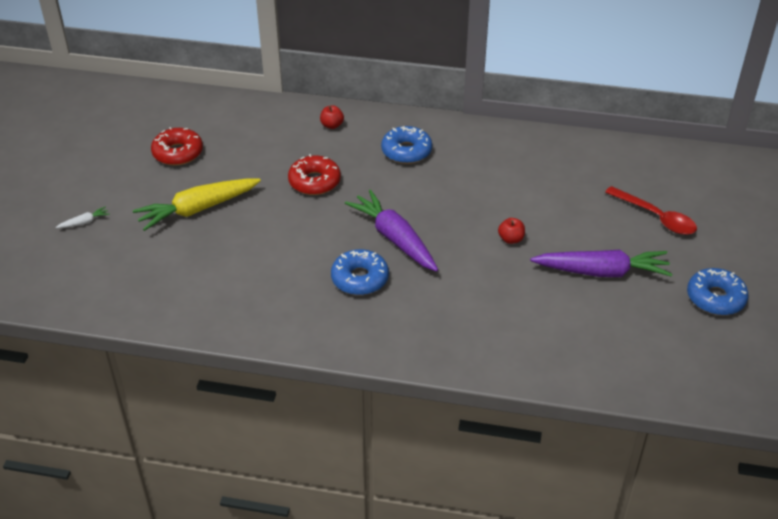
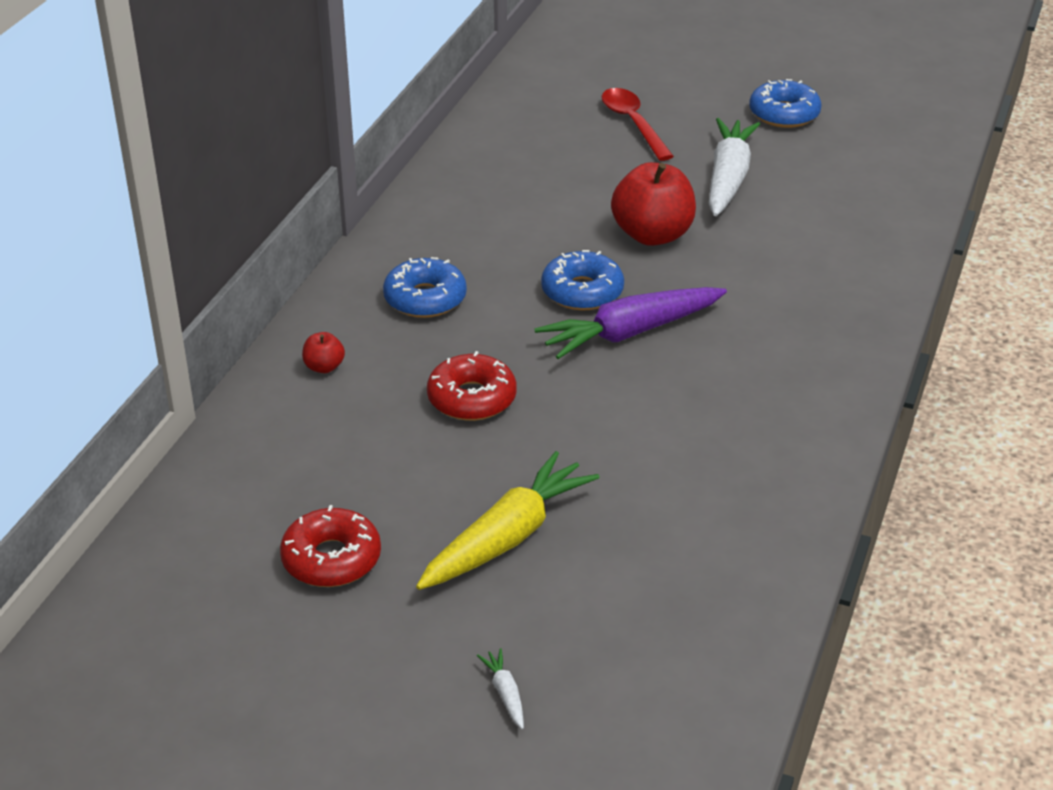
camera: 80 degrees left, 5 degrees down
yellow carrot [133,179,261,231] -> yellow carrot turned 120 degrees counterclockwise [416,451,600,590]
blue donut [331,249,389,295] -> blue donut moved to [541,250,624,311]
red apple [498,218,525,244] -> red apple [611,162,696,246], size x2.20
purple carrot [530,250,672,277] -> white carrot [709,118,760,216]
red spoon [605,186,697,235] -> red spoon turned 75 degrees counterclockwise [602,88,674,161]

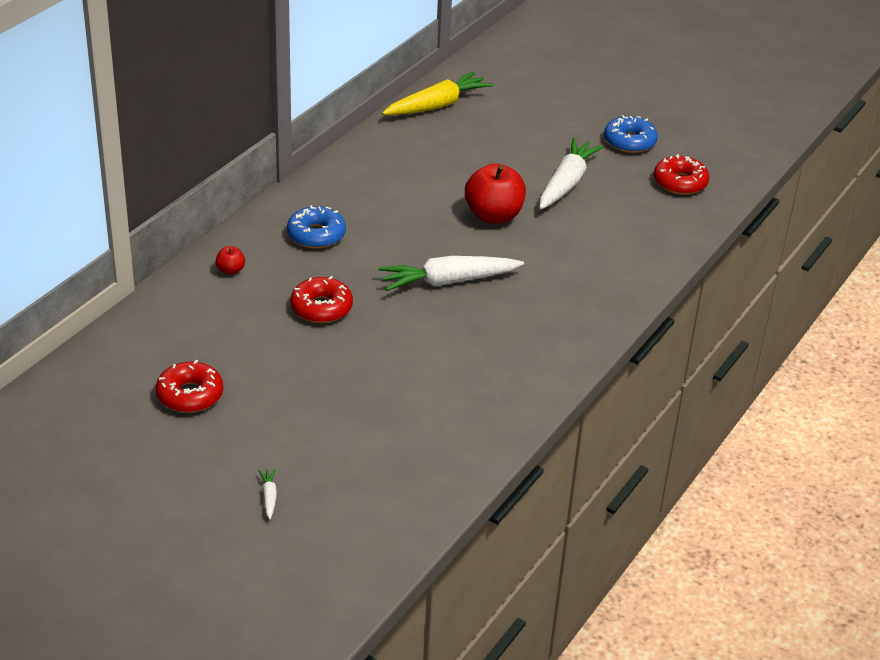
camera: 10 degrees right, 0 degrees up
yellow carrot [416,451,600,590] -> yellow carrot moved to [382,71,493,116]
purple carrot [534,287,727,359] -> white carrot [379,256,524,291]
blue donut [541,250,624,311] -> none
red spoon [602,88,674,161] -> none
none -> red donut [654,154,710,195]

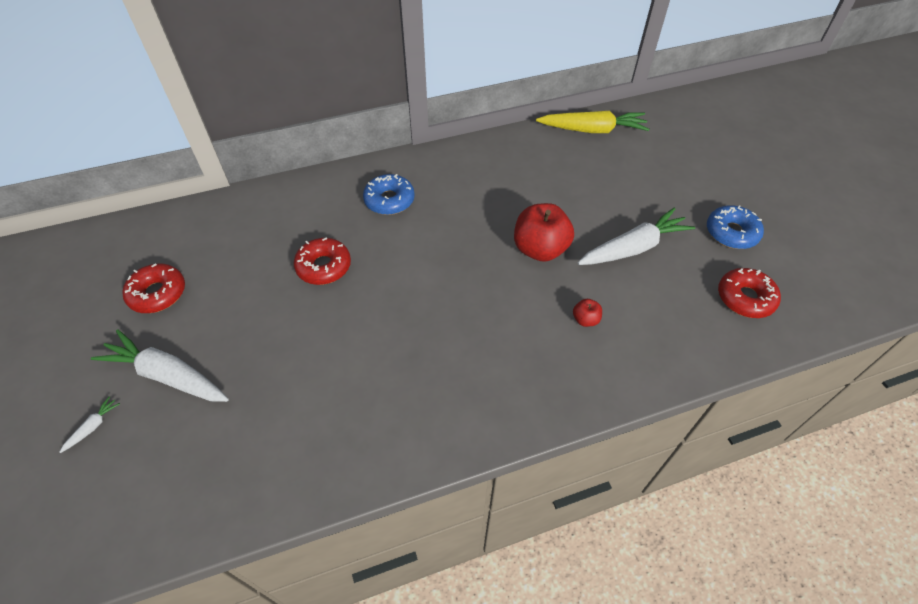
camera: 40 degrees right, 15 degrees up
red apple [215,246,245,275] -> red apple moved to [573,299,602,327]
white carrot [379,256,524,291] -> white carrot moved to [91,329,229,402]

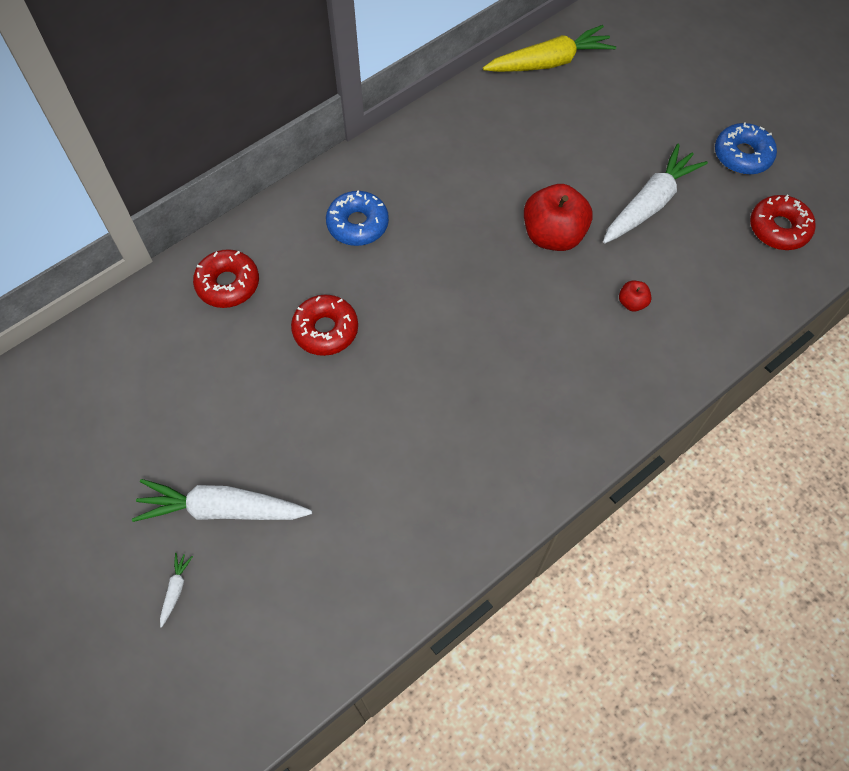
camera: 20 degrees left, 10 degrees up
red donut [122,263,185,313] -> red donut moved to [193,249,259,308]

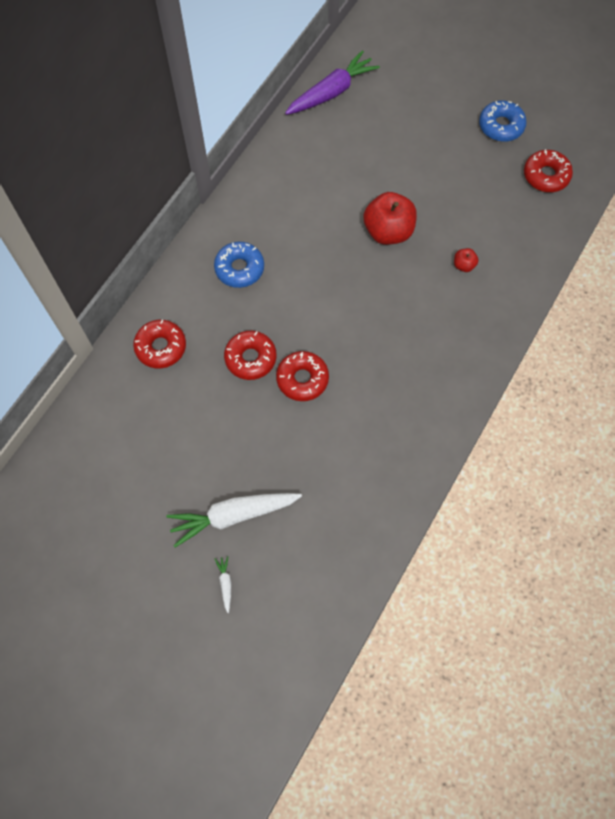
camera: 20 degrees left, 5 degrees up
yellow carrot [483,25,616,72] -> purple carrot [285,50,380,115]
white carrot [603,144,708,244] -> none
none -> red donut [276,351,329,401]

